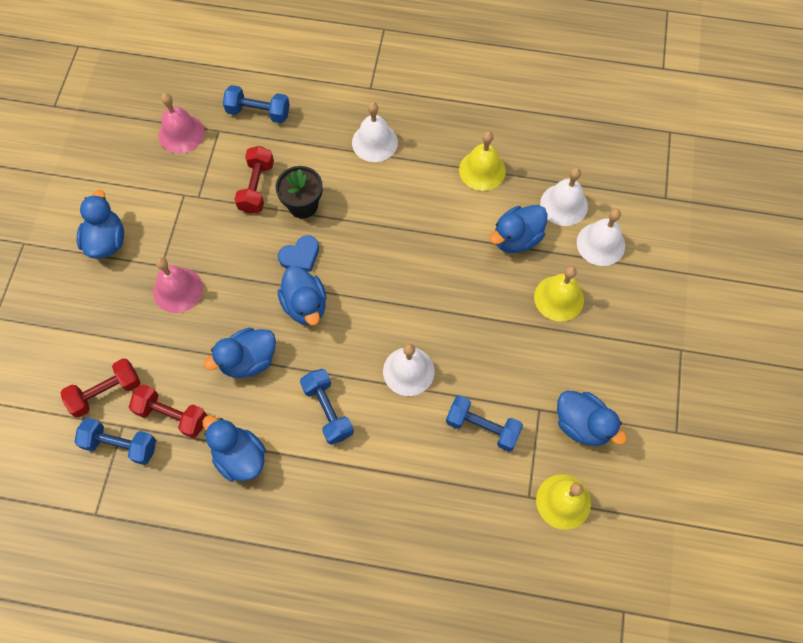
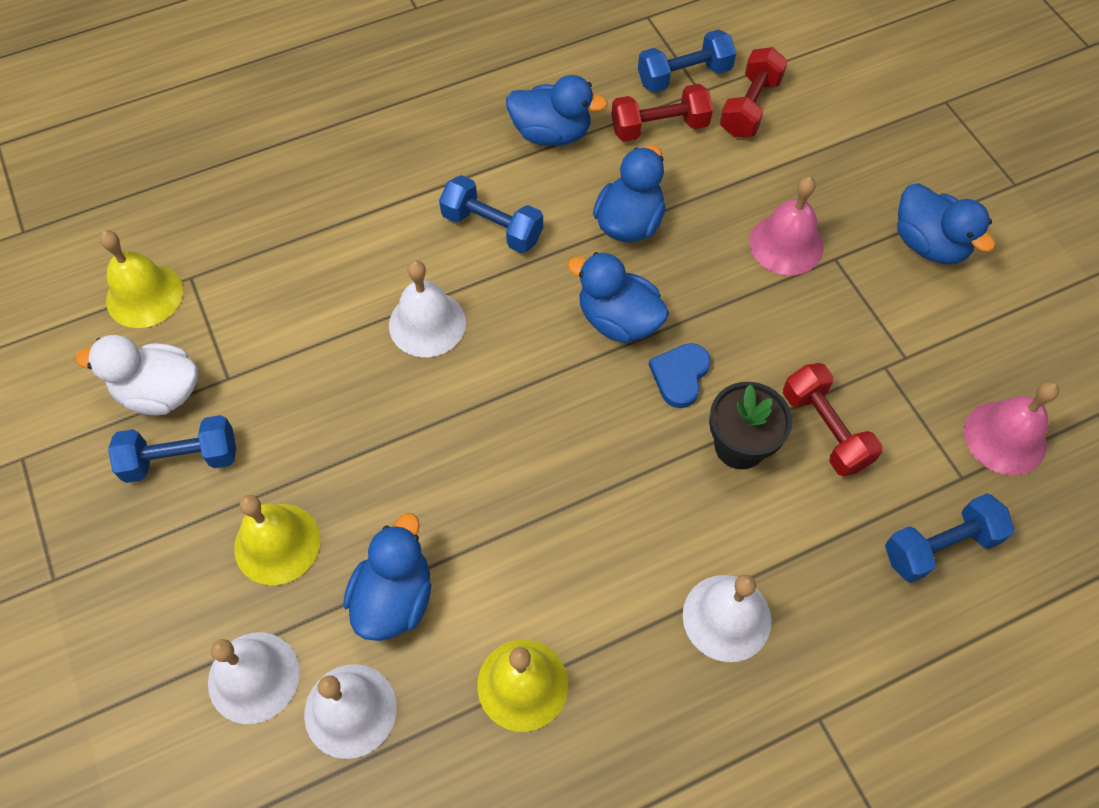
camera: 145 degrees right, 5 degrees down
blue dumbbell [446,395,523,452] -> blue dumbbell moved to [108,415,236,483]
blue duck [557,391,627,446] -> white duck [76,335,198,415]

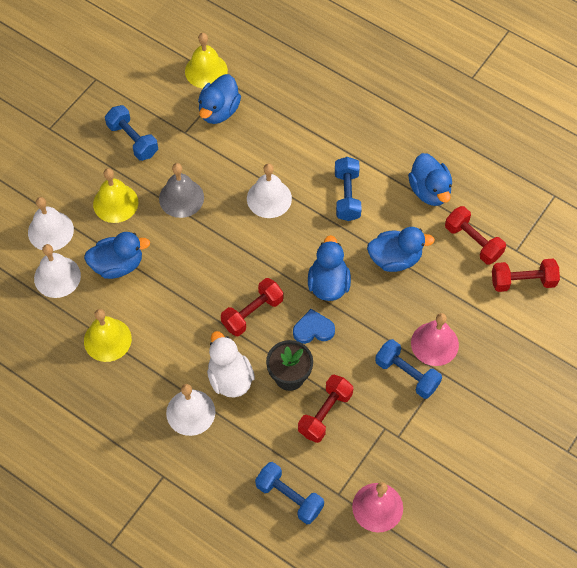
camera: 60 degrees right, 0 degrees up
white duck [76,335,198,415] -> white duck moved to [207,331,255,398]
blue dumbbell [638,29,736,93] -> blue dumbbell moved to [375,339,442,399]
blue duck [897,183,995,264] -> blue duck moved to [198,74,241,124]
none -> grey bell [159,163,204,218]
none -> red dumbbell [221,278,283,336]

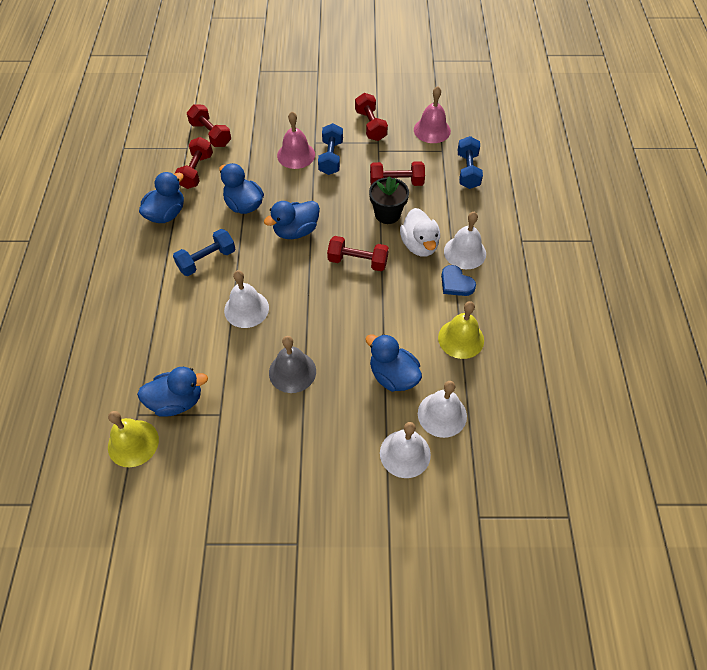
camera: 125 degrees left, 5 degrees down
yellow bell [93,168,138,223] -> none
blue dumbbell [105,105,158,161] -> none
white duck [207,331,255,398] -> white duck turned 45 degrees counterclockwise [400,208,440,257]
blue heart [293,309,335,344] -> blue heart moved to [441,265,476,296]
none -> red dumbbell [355,93,388,141]

